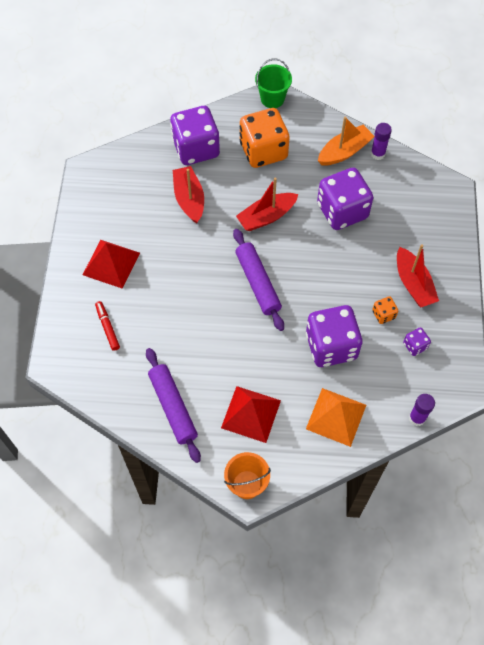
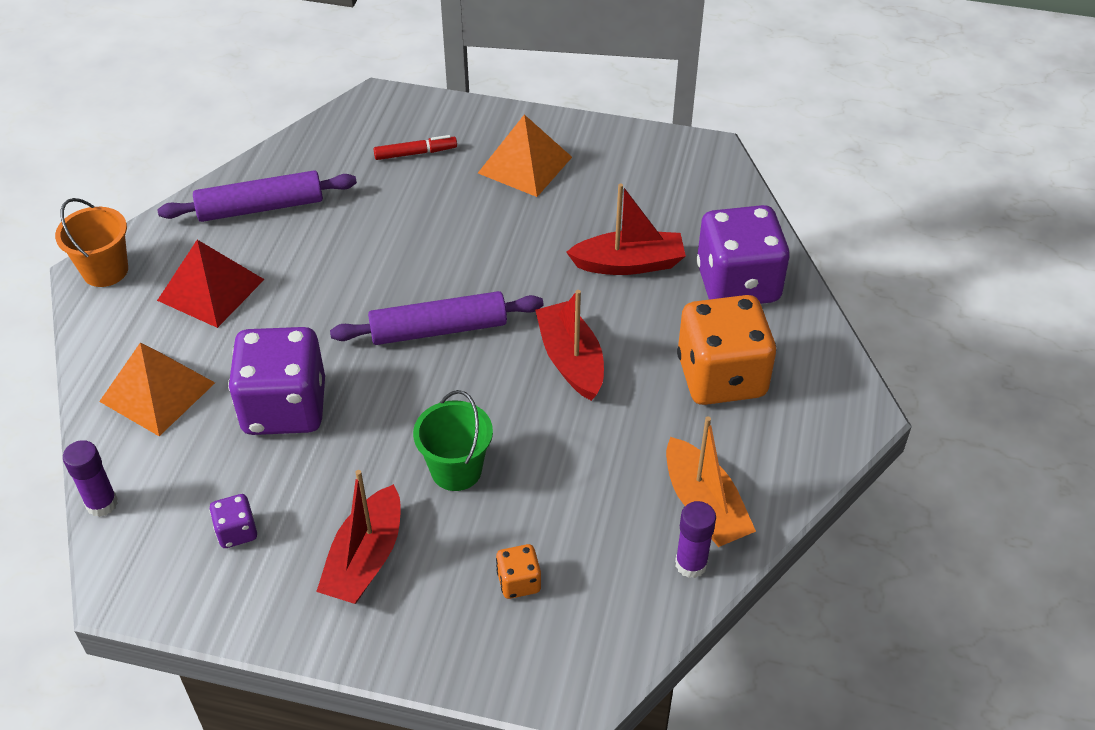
camera: 100 degrees right, 15 degrees down
red pyramid [83,240,140,289] -> orange pyramid [478,114,572,197]
green bucket [255,58,292,108] -> green bucket moved to [413,390,493,491]
purple dice [317,167,373,230] -> none
orange dice [372,296,398,324] -> orange dice moved to [496,544,541,599]
red boat [397,244,439,307] -> red boat turned 60 degrees counterclockwise [316,470,400,604]

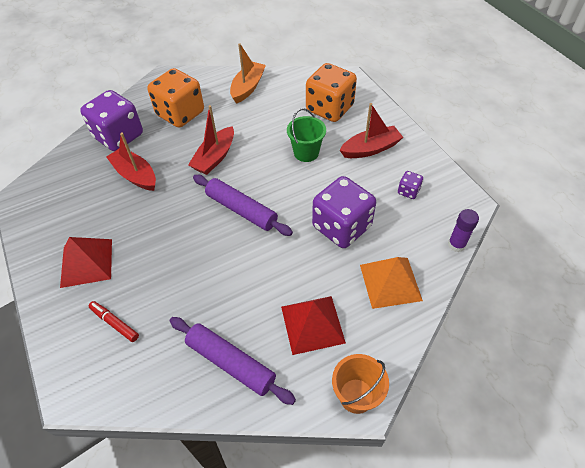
camera: 130 degrees left, 5 degrees up
orange pyramid [478,114,572,197] -> red pyramid [60,237,112,288]
orange dice [496,544,541,599] -> orange dice [306,63,357,122], size x2.30
purple glue stick [675,501,716,578] -> none

